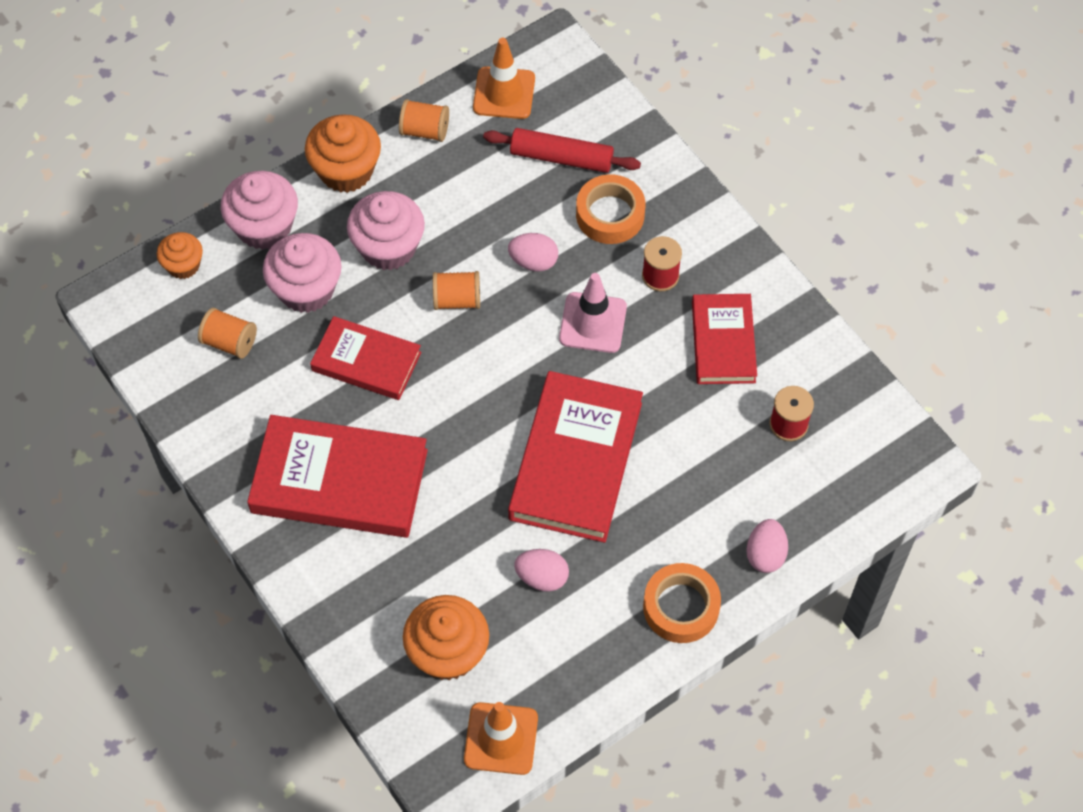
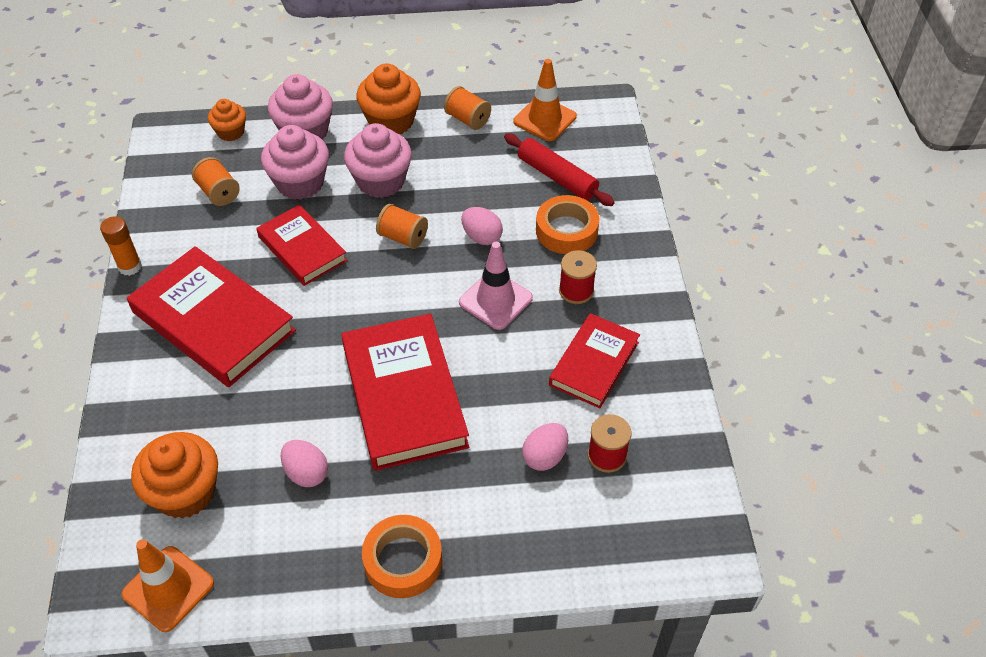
camera: 30 degrees right, 10 degrees down
red book [508,371,643,543] -> red book turned 60 degrees counterclockwise [341,314,469,471]
pink egg [746,519,788,573] -> pink egg moved to [522,423,568,471]
none -> orange glue stick [100,216,142,276]

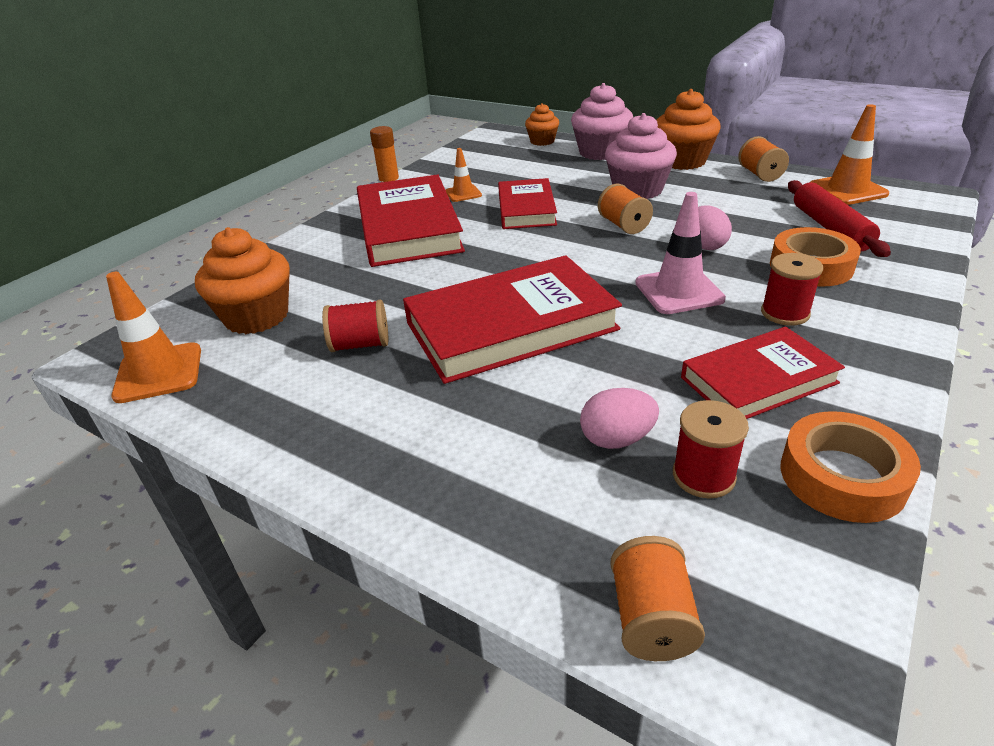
camera: 40 degrees right, 15 degrees down
orange spool [192,157,240,206] -> orange spool moved to [610,536,705,661]
pink cupcake [261,125,329,200] -> none
pink egg [281,440,328,487] -> red spool [322,300,388,352]
red book [341,314,469,471] -> red book turned 45 degrees clockwise [403,255,622,384]
orange tape [362,515,442,598] -> orange tape moved to [781,411,921,523]
none -> orange traffic cone [446,148,482,202]

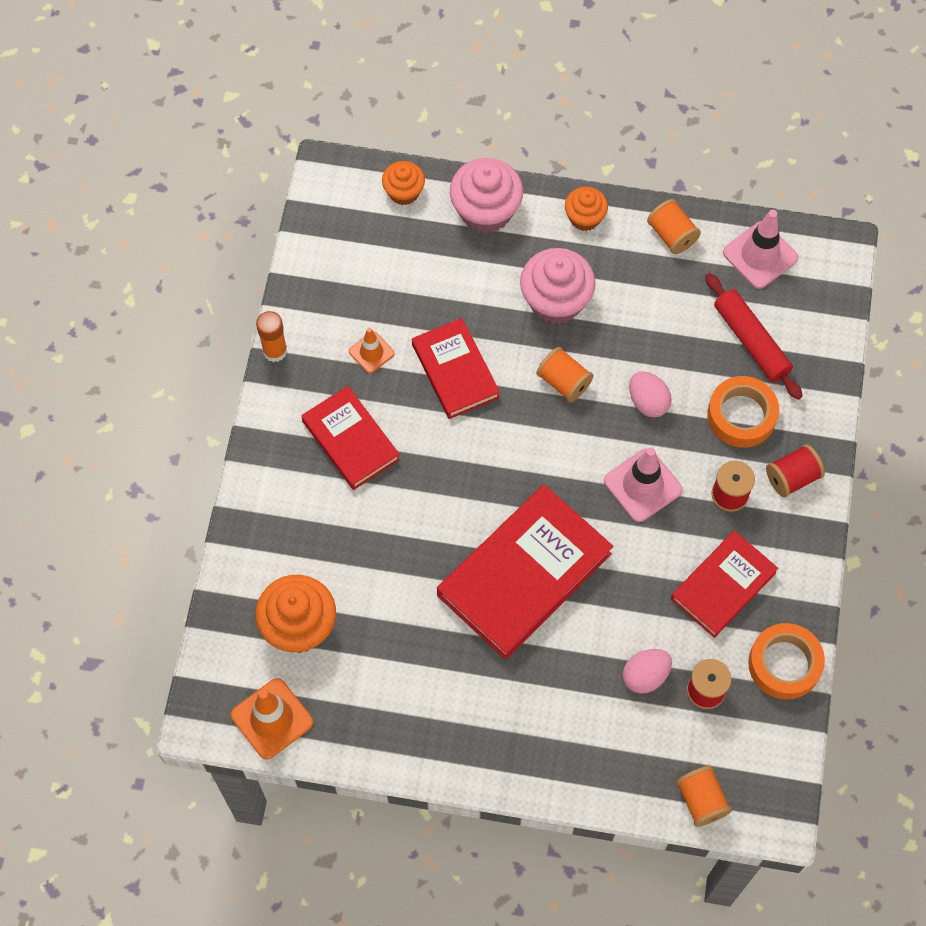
camera: 25 degrees left, 30 degrees up
red spool [322,300,388,352] -> red spool moved to [766,444,825,498]
red book [357,174,465,267] -> red book [301,386,400,490], size x0.61
orange cupcake [657,89,721,170] -> orange cupcake [565,187,608,231], size x0.59
orange traffic cone [810,104,889,205] -> pink traffic cone [723,210,798,289]

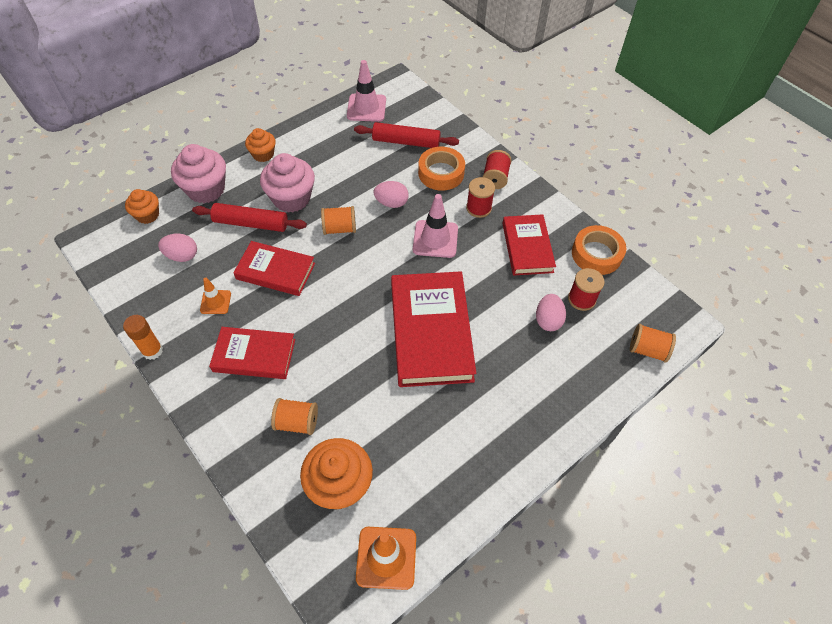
camera: 50 degrees left, 10 degrees down
orange spool [647,199,701,254] -> orange spool moved to [271,398,318,435]
none -> pink egg [158,234,197,262]
none -> red rolling pin [192,203,307,232]

